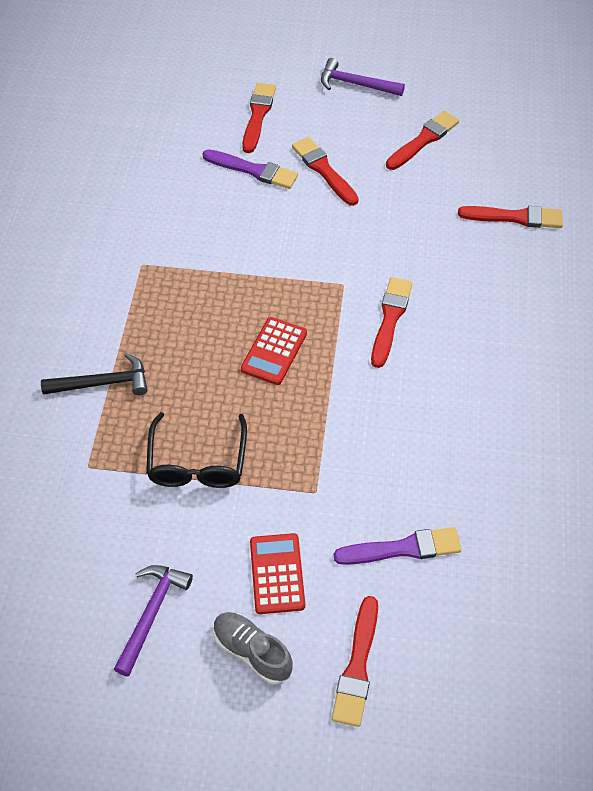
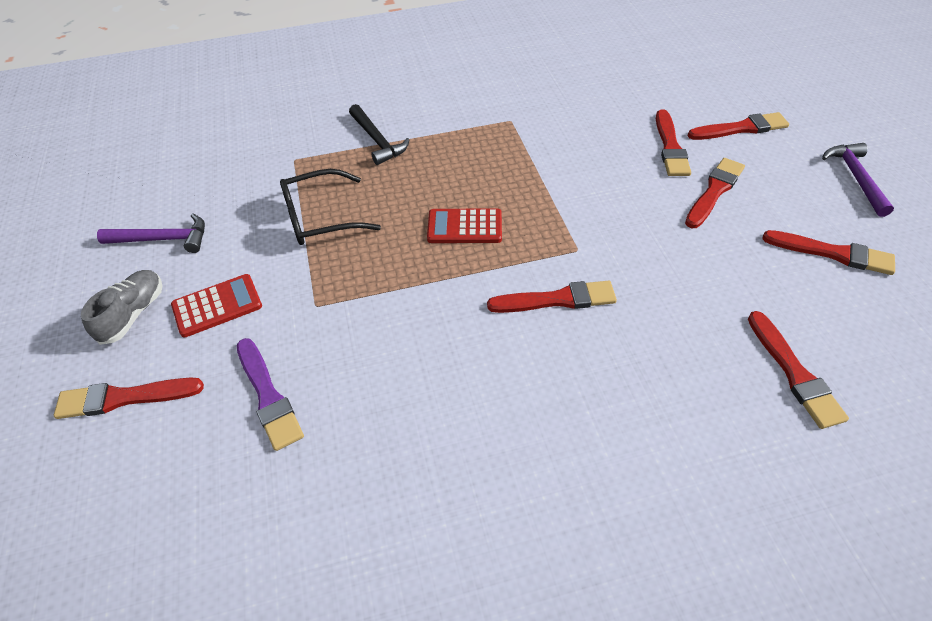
camera: 70 degrees right, 5 degrees down
purple brush [202,149,298,189] -> red brush [656,109,691,176]

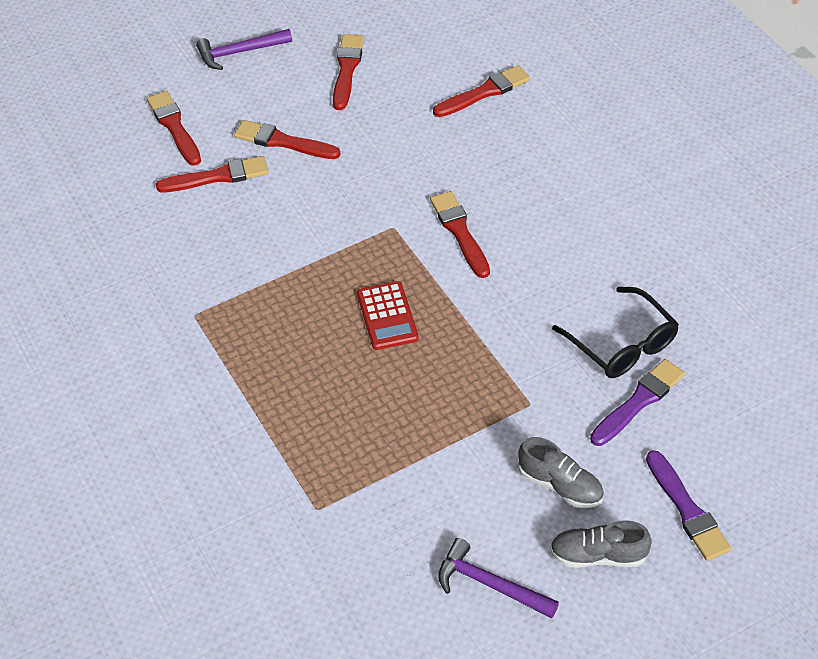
camera: 105 degrees left, 0 degrees up
red brush [54,377,204,419] -> purple brush [646,450,731,561]
purple hammer [97,213,205,253] -> purple hammer turned 45 degrees counterclockwise [438,538,559,618]
red calculator [171,274,262,337] -> grey shoe [518,437,604,508]
black glasses [280,169,381,245] -> black glasses moved to [552,287,679,378]
black hammer [349,104,410,165] -> none

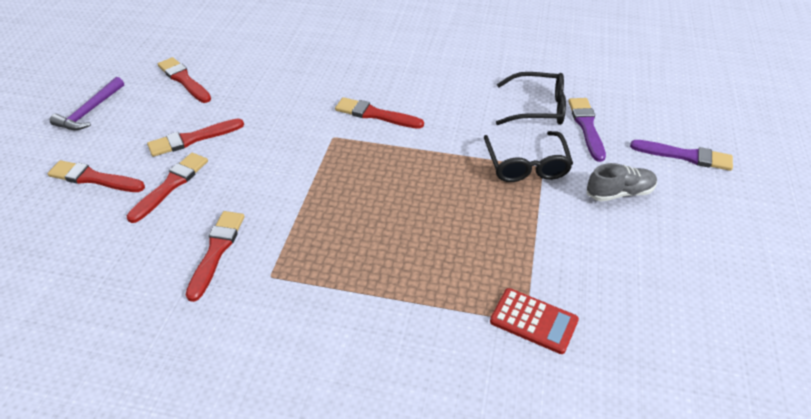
camera: 50 degrees left, 5 degrees down
red calculator [357,281,419,350] -> red calculator moved to [490,288,579,354]
red brush [433,65,530,117] -> red brush moved to [186,211,245,302]
purple hammer [438,538,559,618] -> none
grey shoe [550,520,652,568] -> none
none -> black glasses [484,131,573,182]

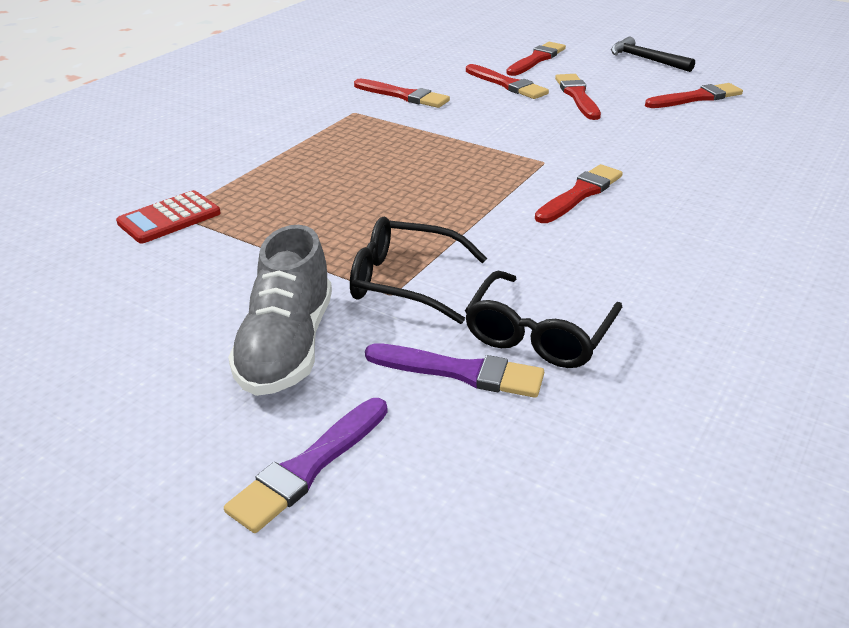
camera: 110 degrees right, 10 degrees down
purple hammer [50,77,124,130] -> black hammer [611,36,695,72]
grey shoe [587,163,657,202] -> grey shoe [228,225,332,396], size x1.53

